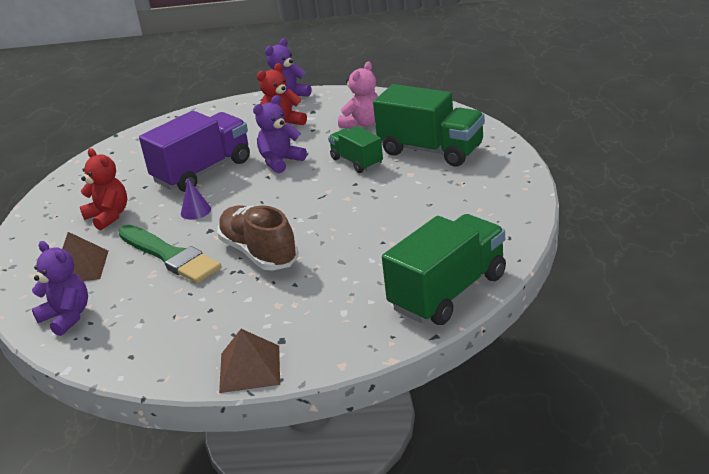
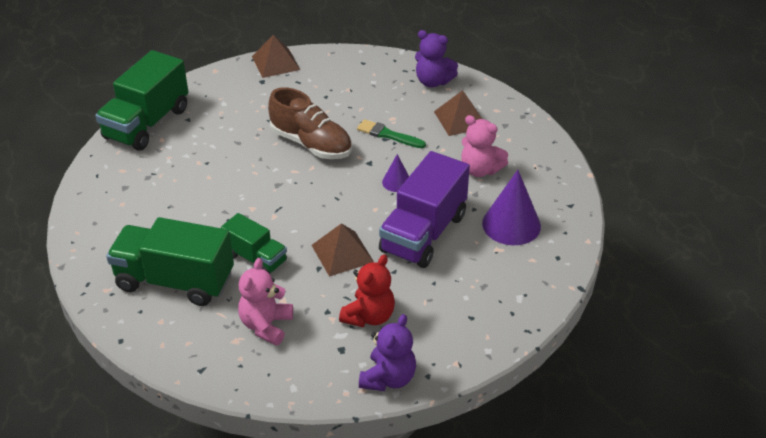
camera: 160 degrees right, 10 degrees up
red teddy bear [80,148,127,230] -> pink teddy bear [461,115,508,177]
green brush [119,225,221,283] -> green brush [357,119,426,148], size x0.59
purple teddy bear [253,95,307,173] -> brown pyramid [311,223,374,277]
none -> purple cone [482,170,541,245]

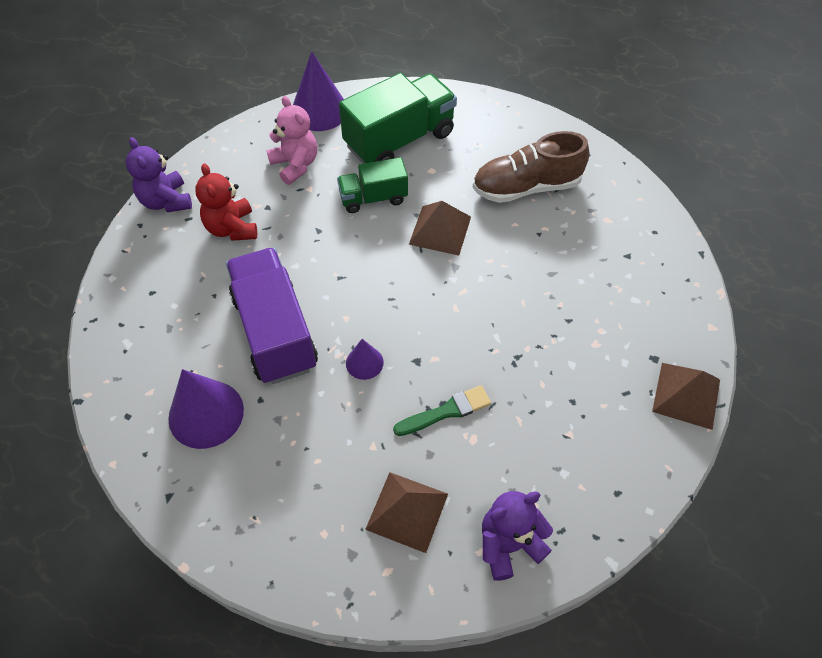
camera: 130 degrees right, 15 degrees up
green truck [95,50,188,151] -> none
brown shoe [268,87,352,159] -> brown shoe moved to [473,131,589,203]
brown pyramid [311,223,374,277] -> brown pyramid moved to [409,201,471,256]
pink teddy bear [461,115,508,177] -> none
none -> purple cone [293,51,344,131]

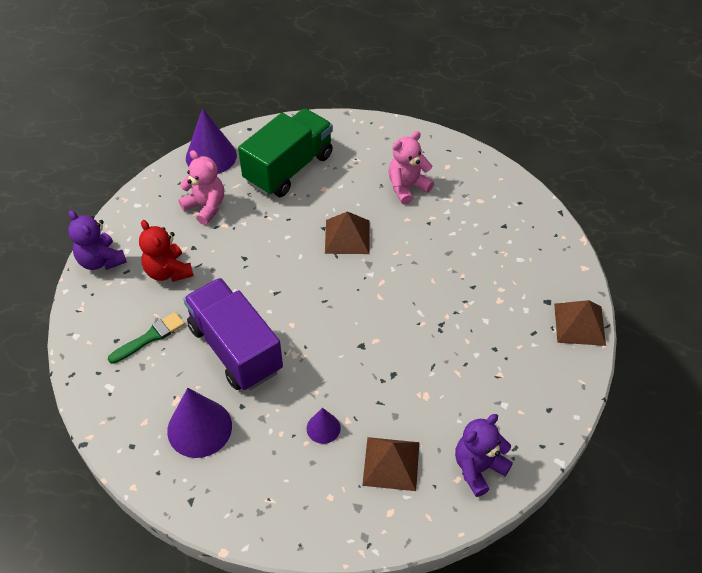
camera: 15 degrees left, 5 degrees down
green truck [337,157,408,213] -> none
purple cone [346,339,384,380] -> purple cone moved to [307,408,341,444]
green brush [393,385,491,436] -> green brush moved to [108,312,185,364]
brown shoe [473,131,589,203] -> pink teddy bear [388,131,434,205]

